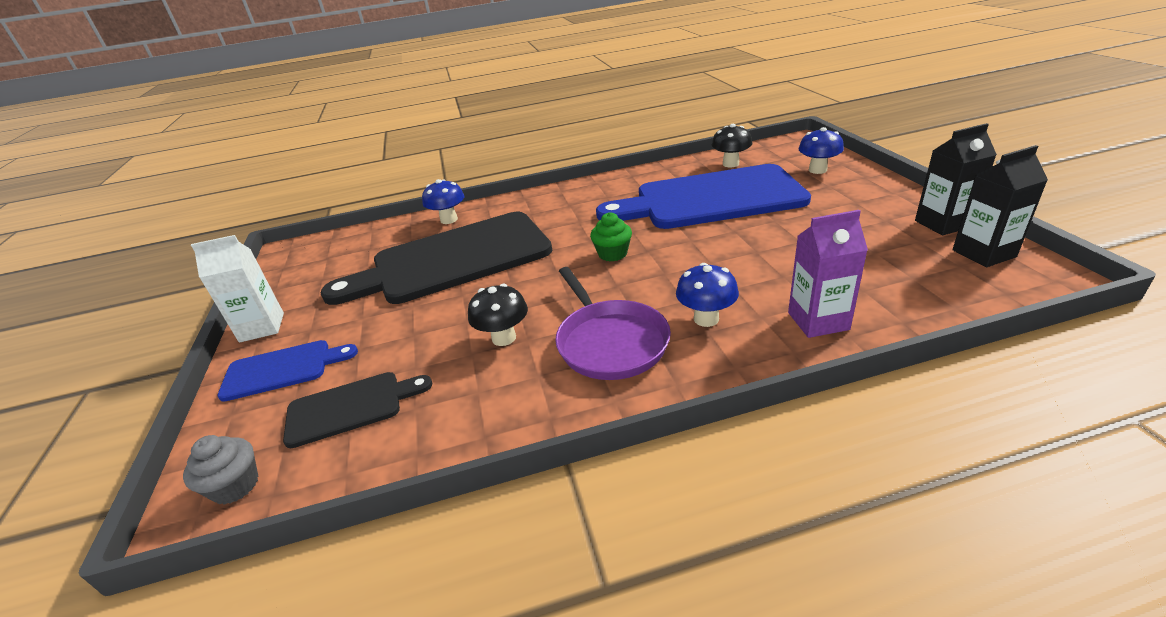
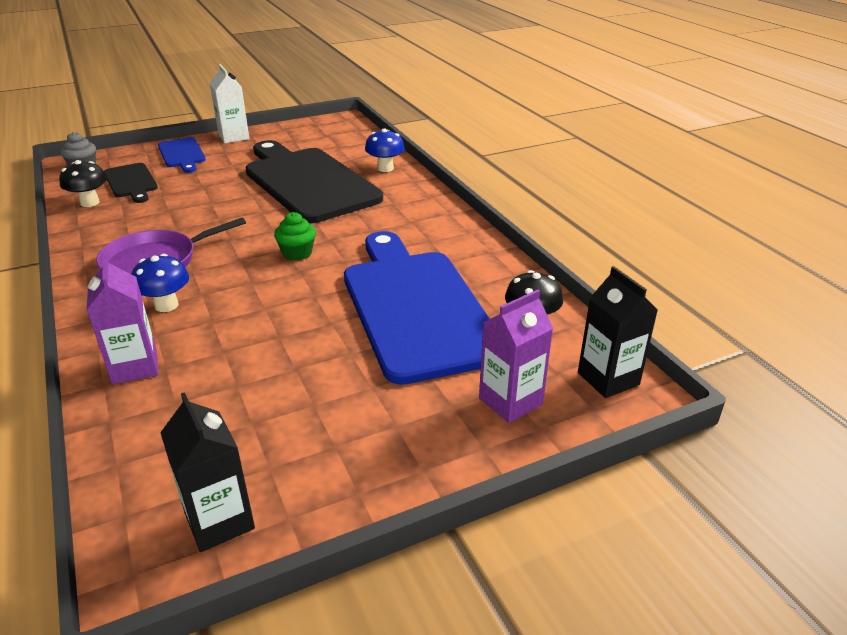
camera: 75 degrees right, 0 degrees up
black mushroom [468,284,528,346] -> black mushroom moved to [59,160,107,207]
blue mushroom [798,127,844,174] -> purple carton [479,290,554,423]
black carton [915,123,997,235] -> black carton moved to [578,266,658,398]

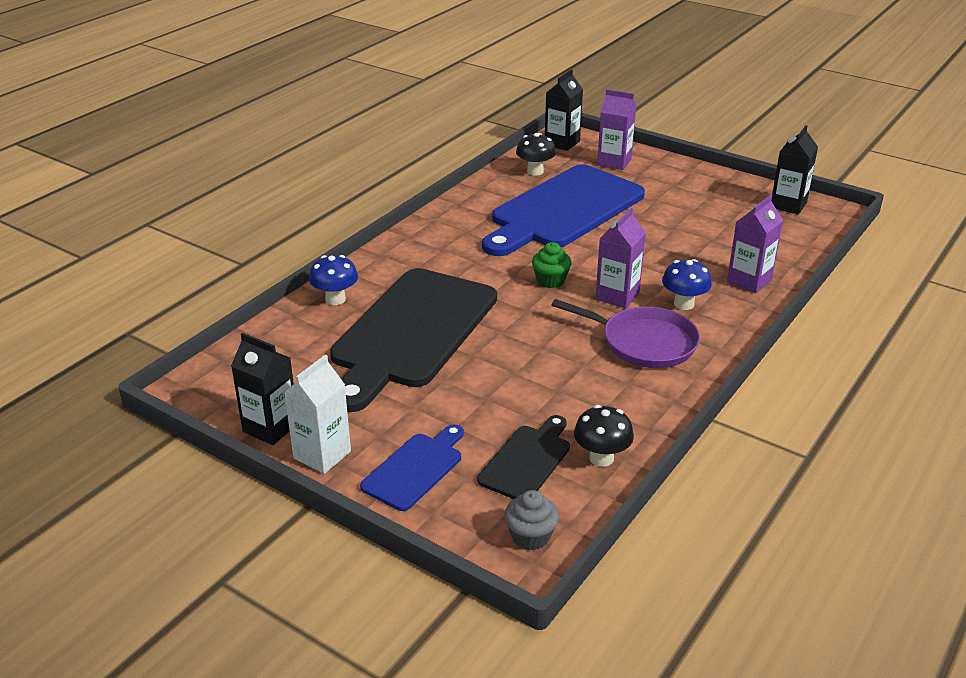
camera: 120 degrees left, 0 degrees up
none -> black carton [231,333,294,445]
none -> purple carton [595,208,646,309]

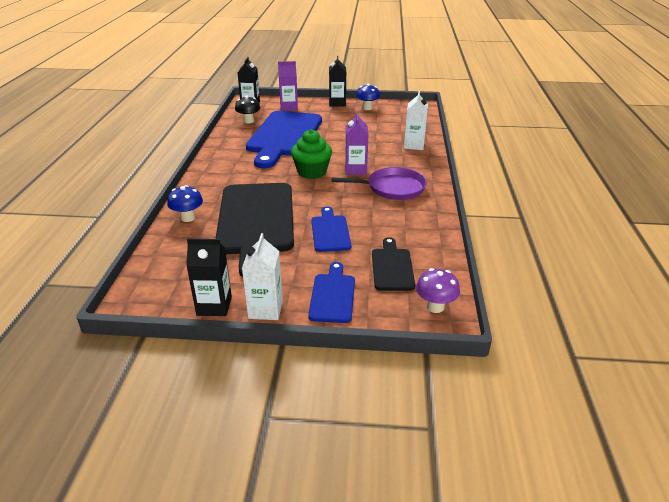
camera: 30 degrees left, 0 degrees up
grey cupcake [504,490,559,551] -> purple mushroom [416,268,460,313]
green cupcake [532,242,572,288] -> green cupcake [291,129,332,179], size x1.62
black mushroom [574,405,634,467] -> none
blue mushroom [662,259,712,310] -> blue mushroom moved to [356,84,380,110]
purple carton [727,195,783,293] -> white carton [404,91,428,150]
black carton [772,125,818,215] -> black carton moved to [329,56,346,107]
none -> blue cutting board [311,207,351,252]

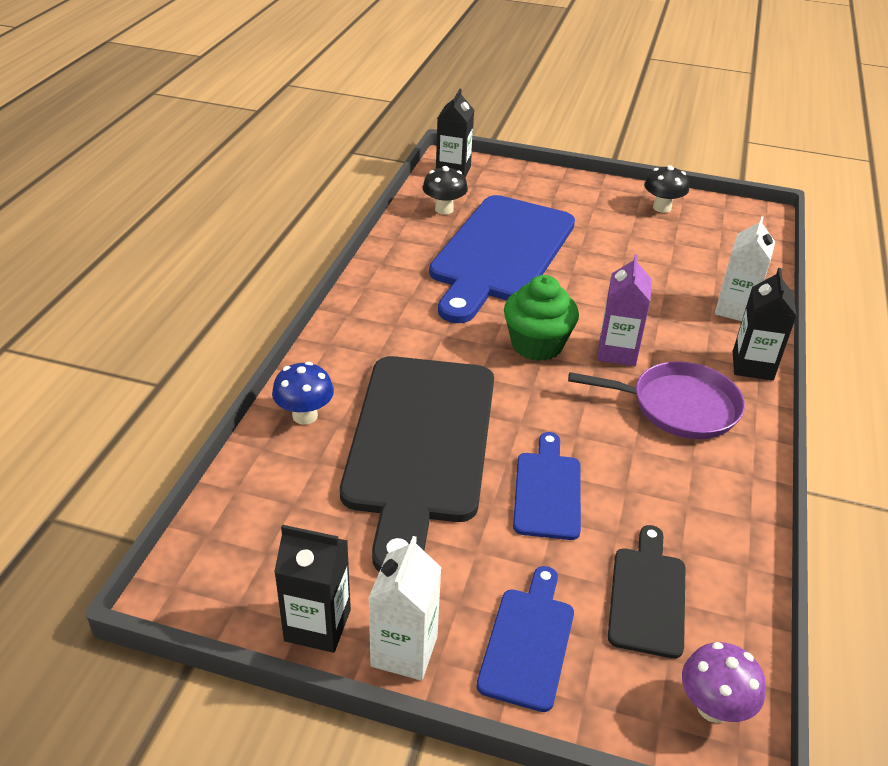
camera: 10 degrees right, 5 degrees up
purple carton [278,61,298,111] -> none
black carton [329,56,346,107] -> black carton moved to [733,268,797,381]
blue mushroom [356,84,380,110] -> black mushroom [644,165,689,213]

